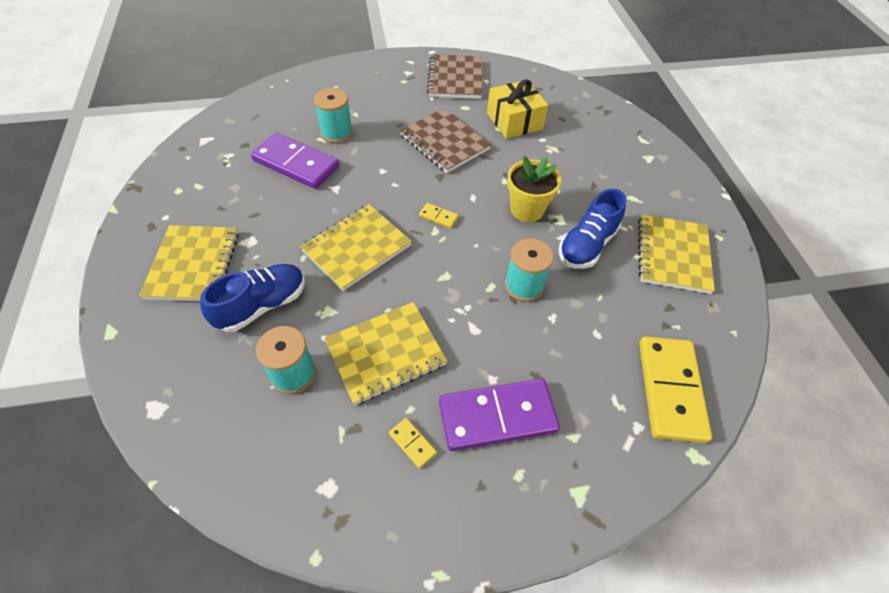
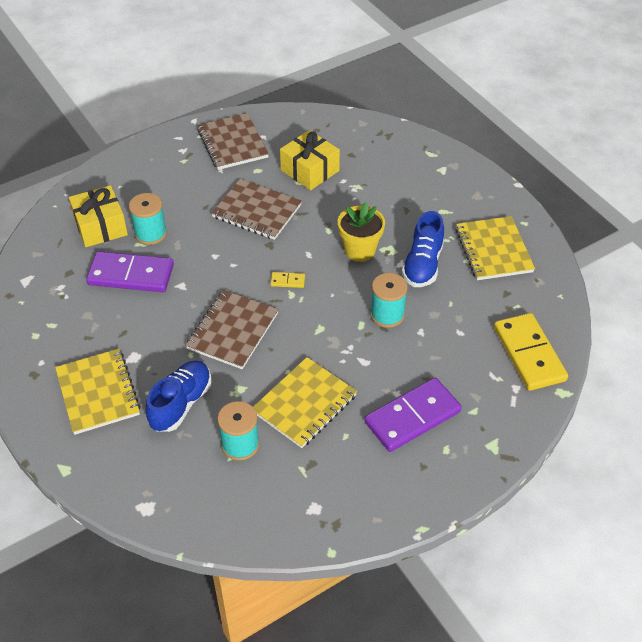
camera: 20 degrees left, 5 degrees down
yellow notebook [300,204,412,291] -> brown notebook [185,290,279,369]
yellow domino [389,418,437,468] -> none
none -> yellow gift [69,185,128,247]

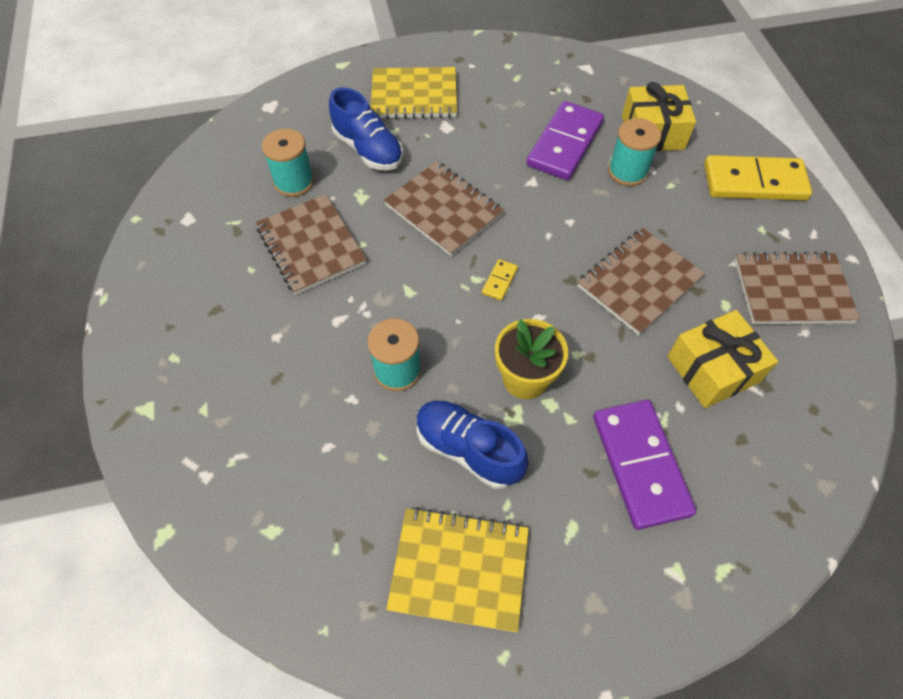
camera: 110 degrees right, 10 degrees up
yellow notebook [253,357,357,448] -> brown notebook [256,194,367,295]
purple domino [364,378,462,452] -> purple domino moved to [593,400,696,530]
yellow domino [494,313,568,391] -> yellow domino moved to [704,155,812,201]

